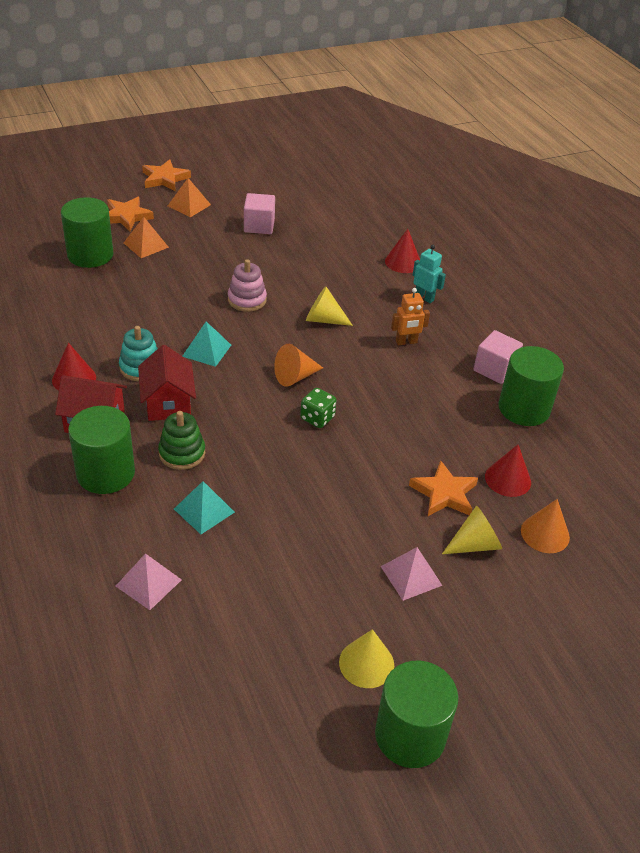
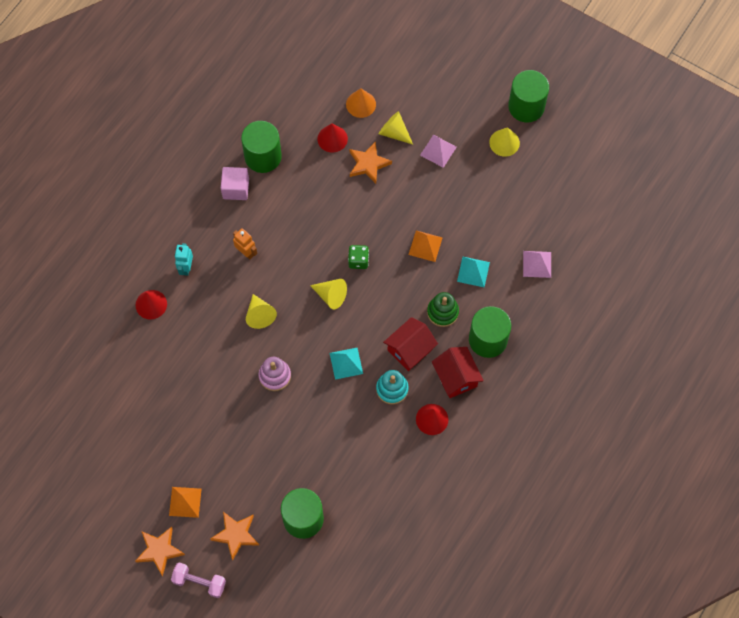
camera: 120 degrees left, 25 degrees up
orange pyramid [124,217,169,258] -> orange pyramid moved to [408,230,442,262]
pink cube [244,193,275,234] -> none
orange cone [274,344,323,387] -> yellow cone [310,279,347,309]
none -> pink dumbbell [171,563,226,598]

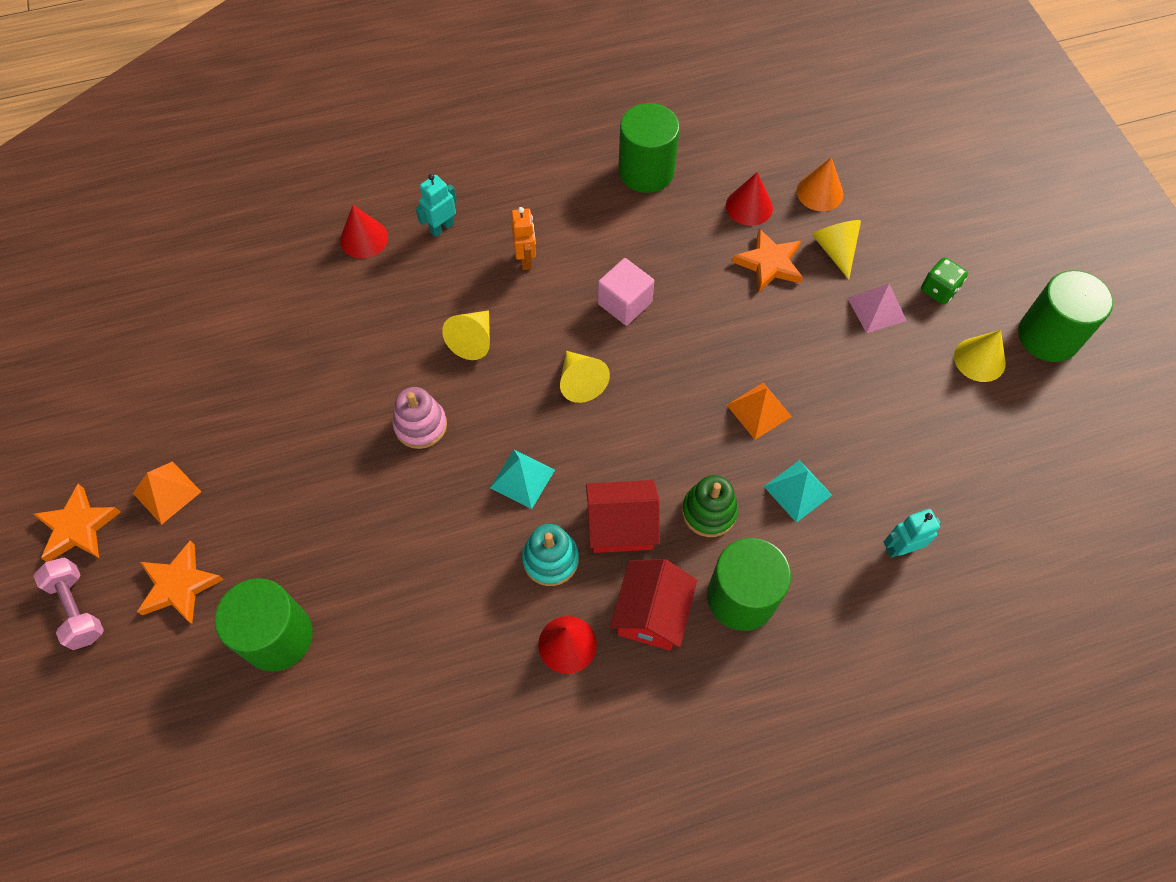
camera: 40 degrees right, 5 degrees down
pink cube [221,167,249,200] -> pink cube moved to [598,258,654,326]
green dice [348,245,369,269] -> green dice moved to [921,257,968,304]
pink pyramid [523,251,551,278] -> turquoise robot [884,509,941,558]

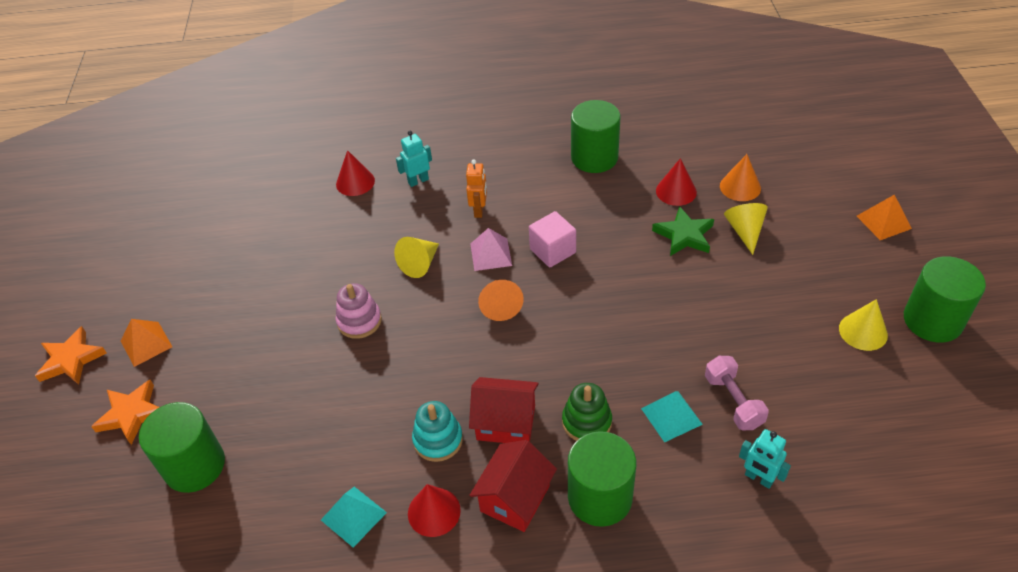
camera: 15 degrees right, 15 degrees down
pink dumbbell [33,558,104,650] -> pink dumbbell moved to [705,356,769,430]
turquoise pyramid [490,450,555,509] -> turquoise pyramid moved to [321,487,387,548]
yellow cone [560,351,610,403] -> orange cone [478,280,524,321]
orange pyramid [727,383,792,440] -> orange pyramid moved to [857,194,912,240]
orange star [732,228,803,292] -> green star [652,206,714,256]
pink pyramid [847,283,907,333] -> pink pyramid moved to [470,228,512,271]
turquoise robot [884,509,941,558] -> turquoise robot turned 135 degrees counterclockwise [739,429,791,489]
green dice [921,257,968,304] -> none

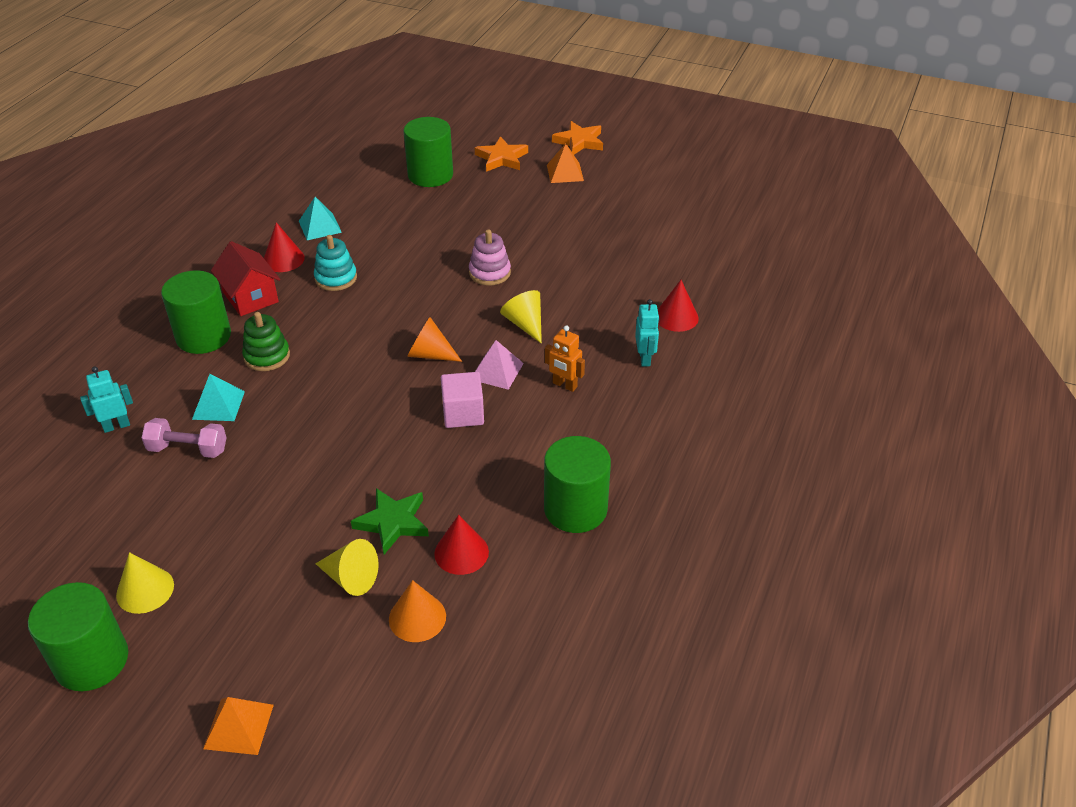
camera: 115 degrees right, 5 degrees down
red house [469,377,539,443] -> none

